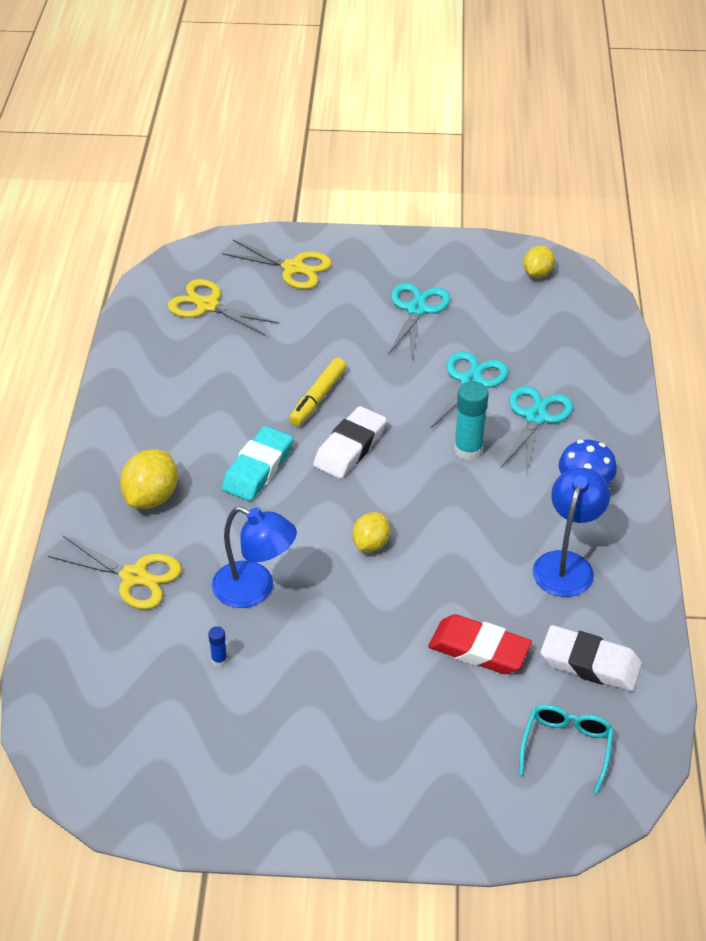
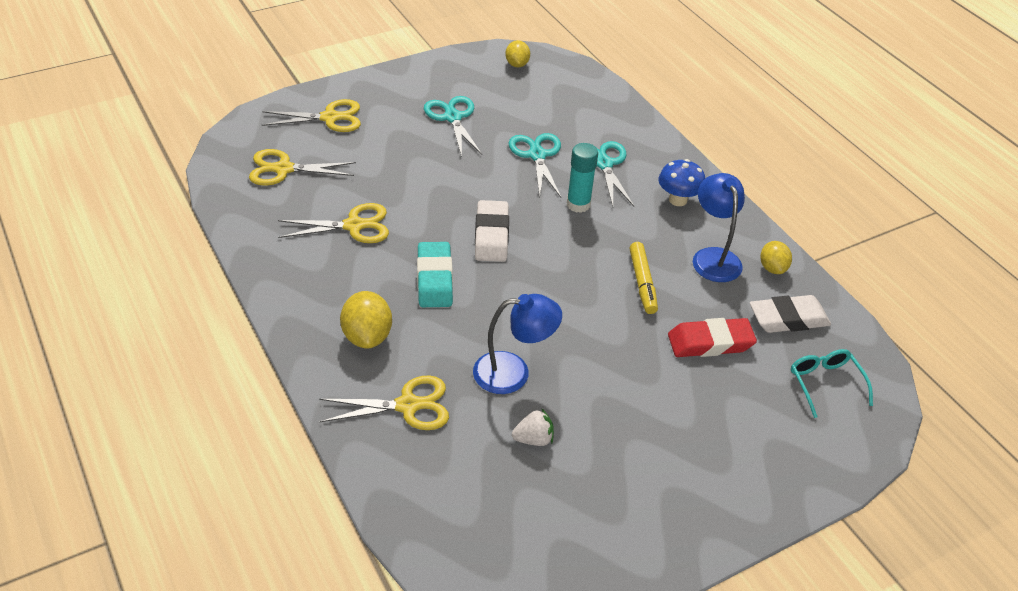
camera: 35 degrees left, 0 degrees up
blue glue stick [208,626,227,666] -> white strawberry [512,408,554,446]
yellow marker [289,358,346,426] -> yellow marker moved to [629,242,658,314]
yellow lemon [353,512,390,552] -> yellow lemon moved to [760,241,792,274]
none -> yellow scissors [278,203,389,243]

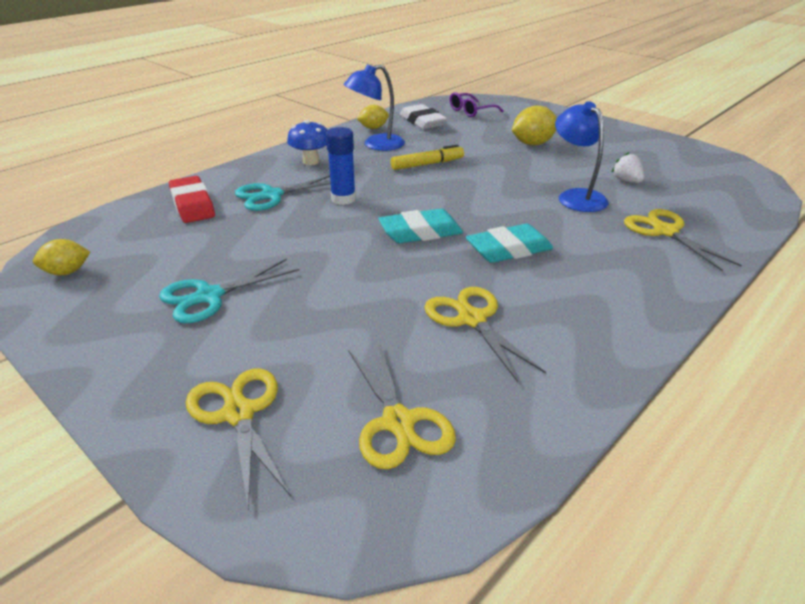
camera: 105 degrees left, 10 degrees down
yellow lemon [340,291,392,349] -> yellow lemon moved to [512,105,557,145]
white eraser [475,200,509,262] -> turquoise eraser [378,208,463,243]
turquoise scissors [508,133,561,198] -> none
turquoise glue stick [567,143,598,213] -> blue glue stick [326,127,356,205]
red eraser [668,318,757,357] -> red eraser moved to [169,176,215,223]
turquoise glasses [791,349,873,418] -> purple glasses [450,92,504,117]

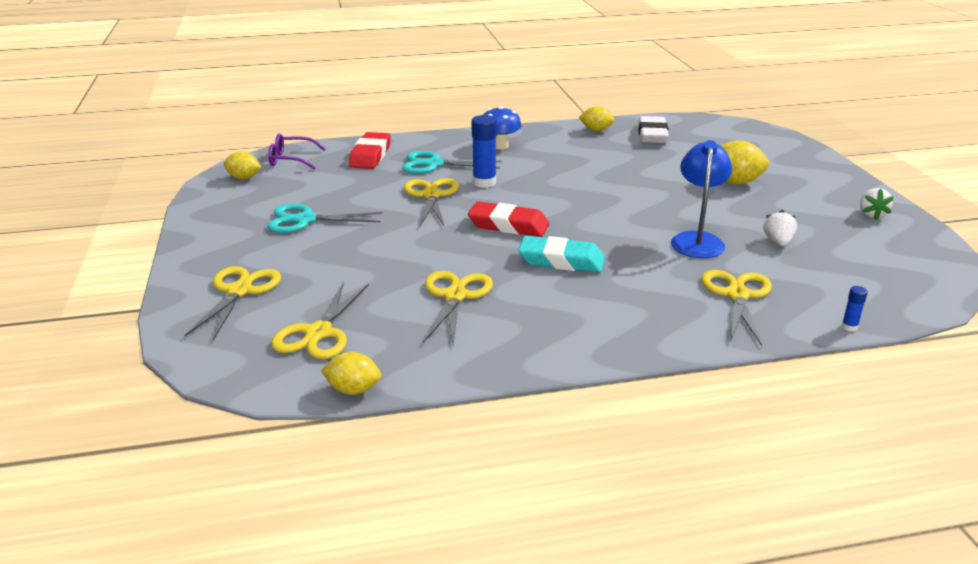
camera: 35 degrees right, 5 degrees down
blue lamp [343,64,405,151] -> none
turquoise eraser [378,208,463,243] -> red eraser [468,201,549,237]
yellow marker [391,145,464,170] -> none
purple glasses [450,92,504,117] -> purple glasses moved to [268,134,326,170]
none -> yellow lemon [321,352,381,395]
none -> yellow scissors [404,178,459,226]
none -> blue glue stick [842,286,868,331]
none -> white strawberry [860,188,894,220]

